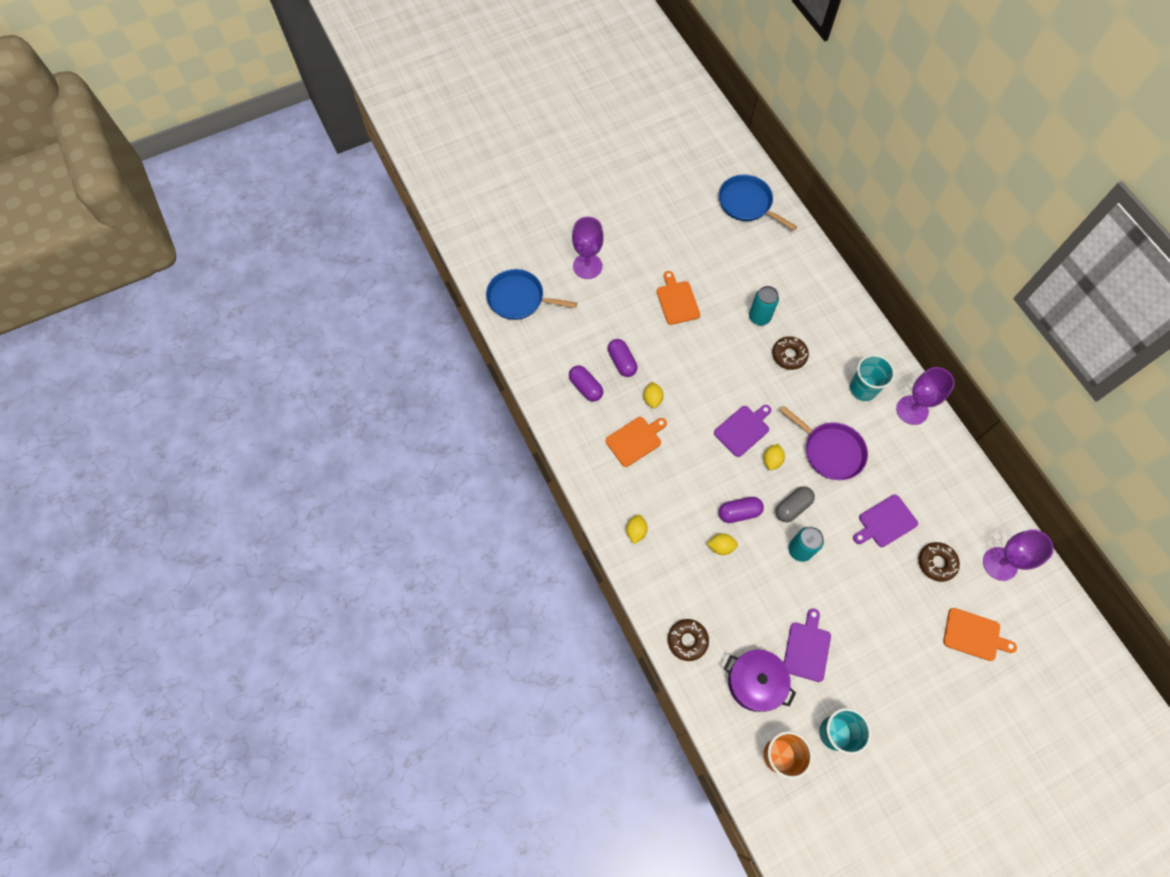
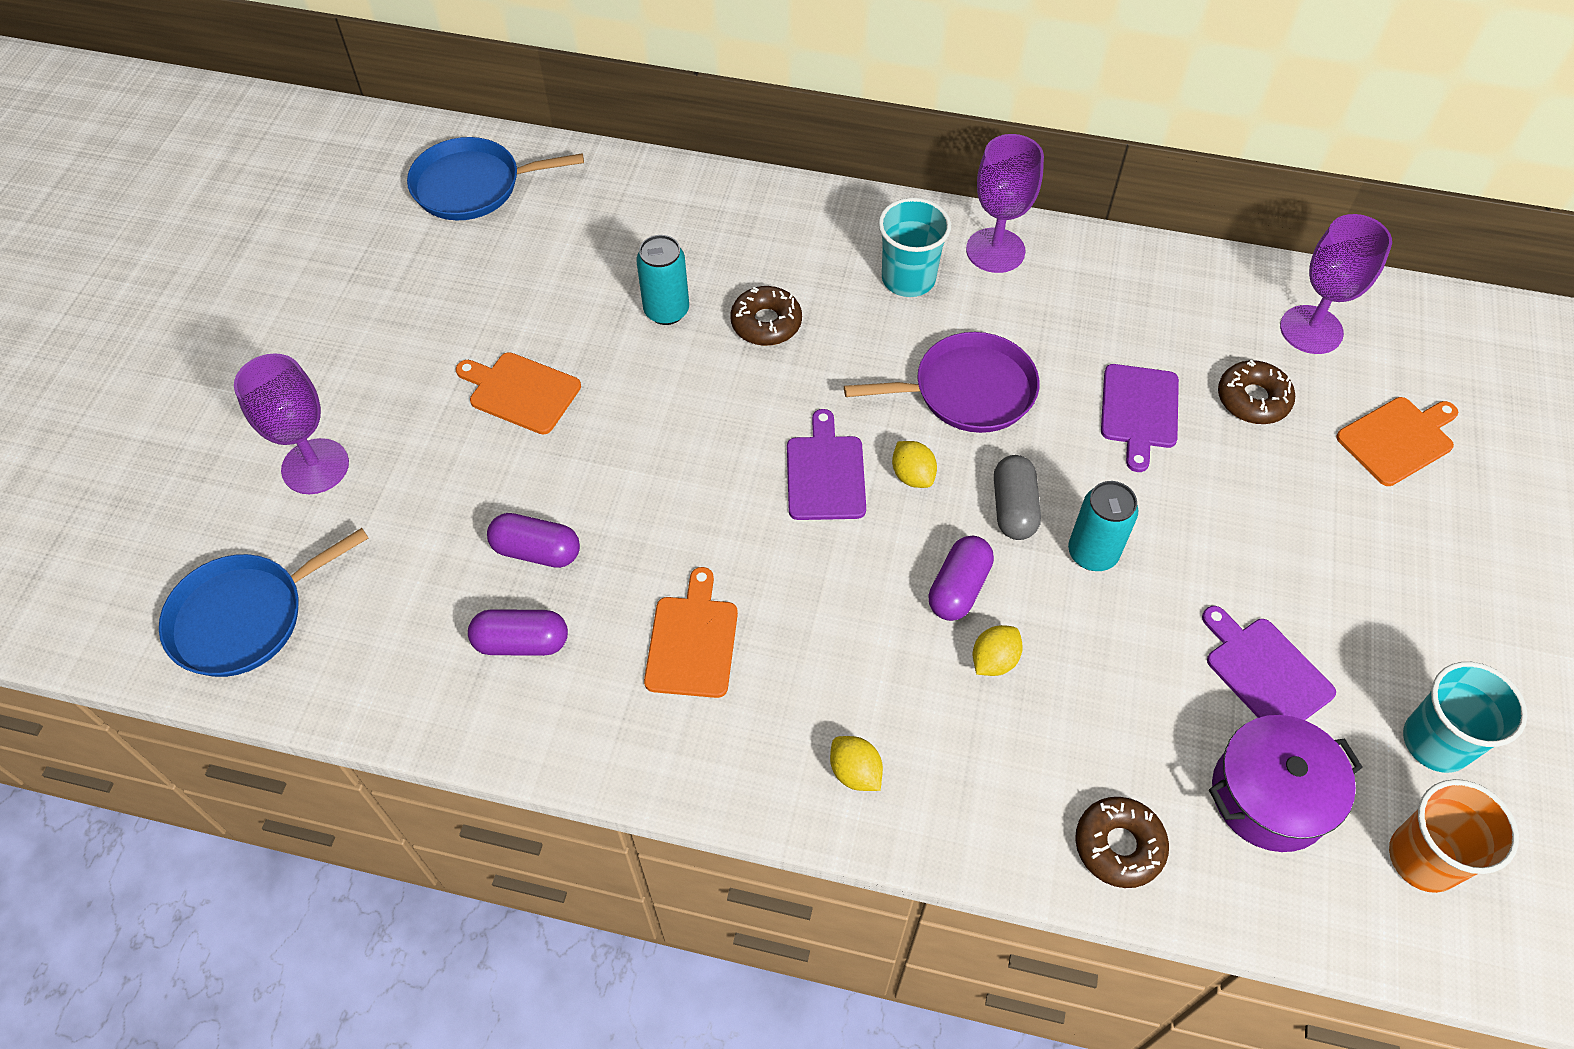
camera: 50 degrees left, 10 degrees down
yellow lemon [643,382,664,408] -> none

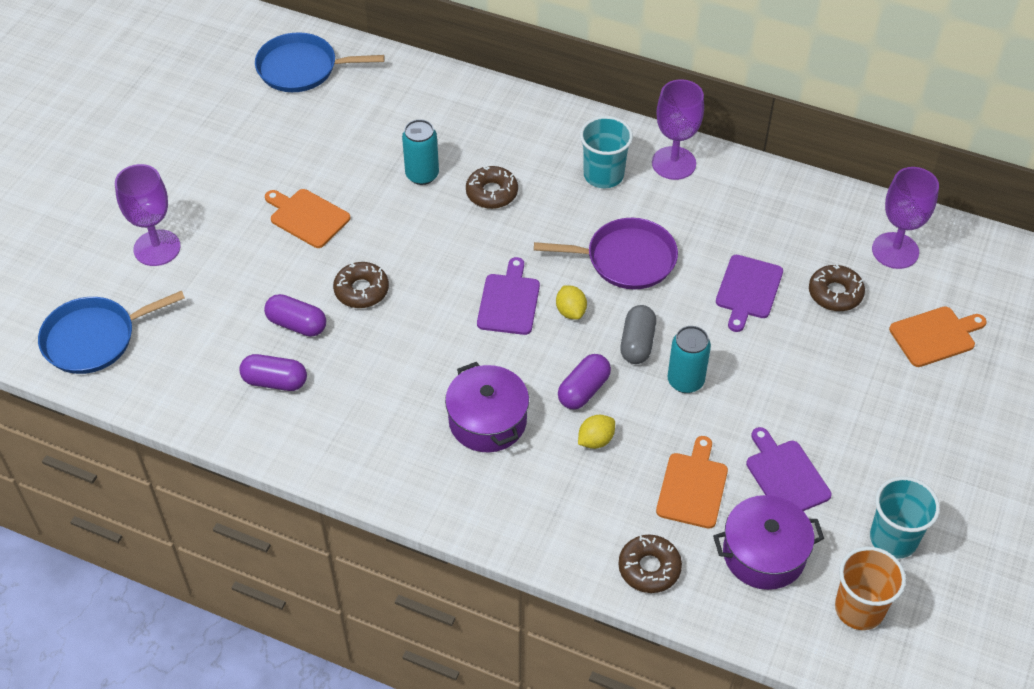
camera: 10 degrees right, 5 degrees down
orange cutting board [644,567,738,698] -> orange cutting board moved to [656,436,728,529]
yellow lemon [830,736,883,791] -> none
none -> brown donut [333,262,389,308]
none -> purple pot [445,362,529,452]

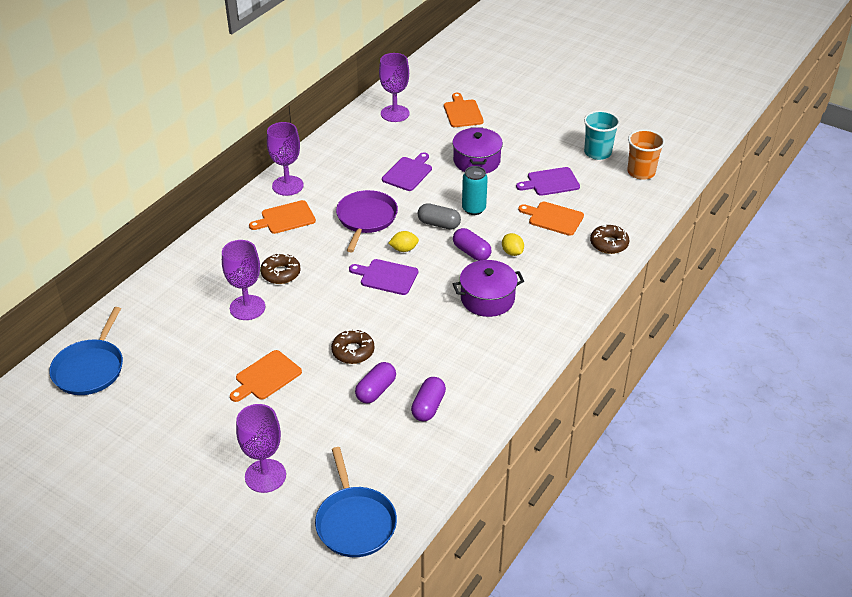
camera: 80 degrees left, 10 degrees down
turquoise can [402,119,439,185] -> purple goblet [222,240,265,320]
turquoise cup [580,116,633,188] -> orange cutting board [249,200,316,234]
purple pot [713,495,824,590] -> purple pot moved to [452,127,503,174]
purple cutting board [716,255,783,332] -> purple cutting board turned 90 degrees counterclockwise [382,152,432,191]
brown donut [809,264,865,311] -> none

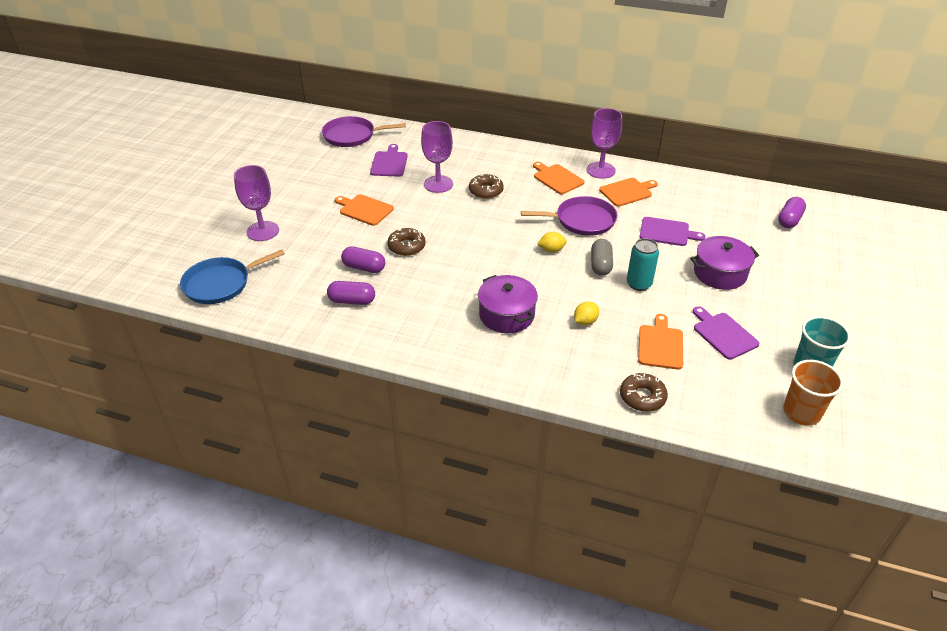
camera: 75 degrees right, 0 degrees up
blue pan [49,307,123,395] -> purple pan [322,116,406,147]
purple cutting board [349,259,418,295] -> purple cutting board moved to [370,144,408,177]
purple goblet [379,53,410,122] -> none
yellow lemon [389,231,419,252] -> yellow lemon turned 75 degrees counterclockwise [537,232,567,253]
orange cutting board [444,93,484,127] -> orange cutting board moved to [599,178,658,206]
purple capsule [453,228,491,261] -> purple capsule moved to [778,197,806,228]

